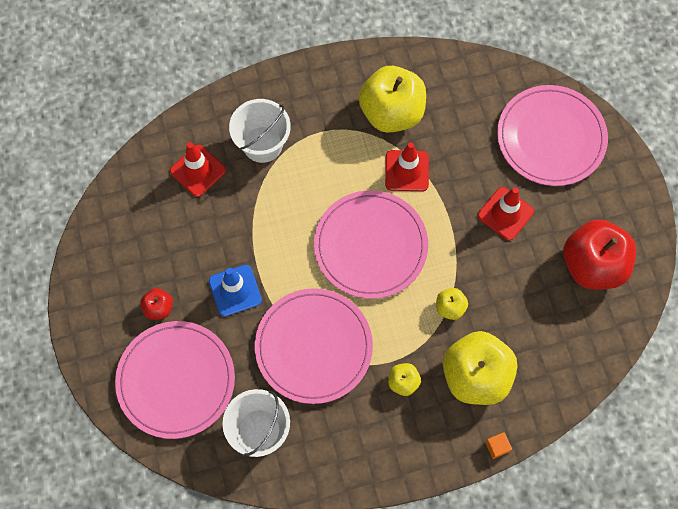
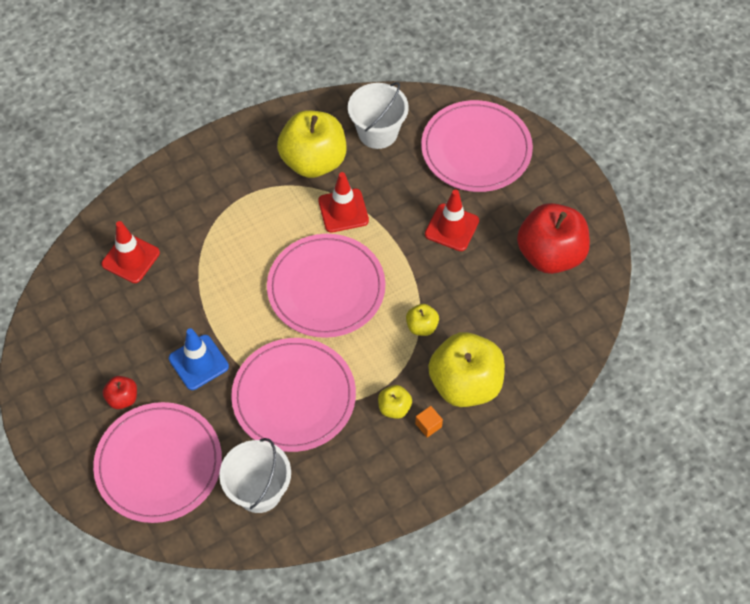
camera: 15 degrees left, 10 degrees down
white bucket [229,99,291,163] -> white bucket moved to [348,82,409,149]
orange cube [485,432,512,459] -> orange cube moved to [415,406,443,438]

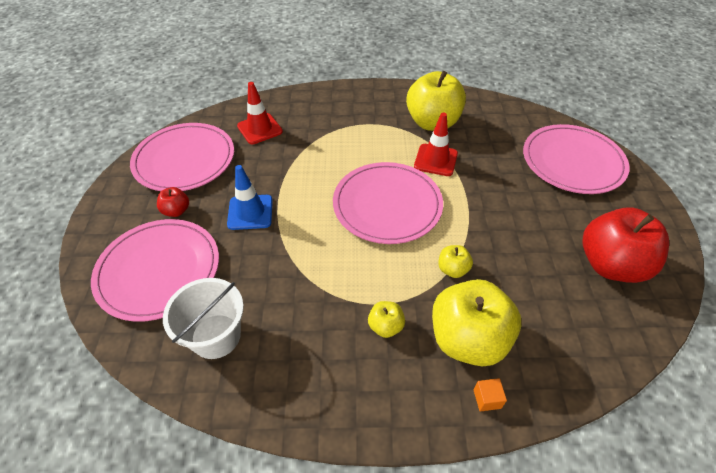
camera: 30 degrees right, 10 degrees down
pink plate [231,338,356,452] -> pink plate moved to [130,123,234,191]
white bucket [348,82,409,149] -> none
orange cube [415,406,443,438] -> orange cube moved to [473,378,507,412]
red traffic cone [425,189,479,251] -> none

